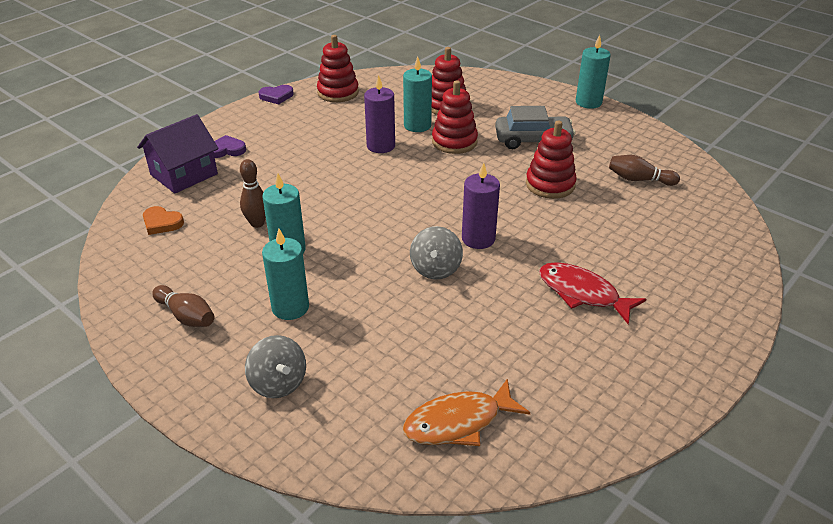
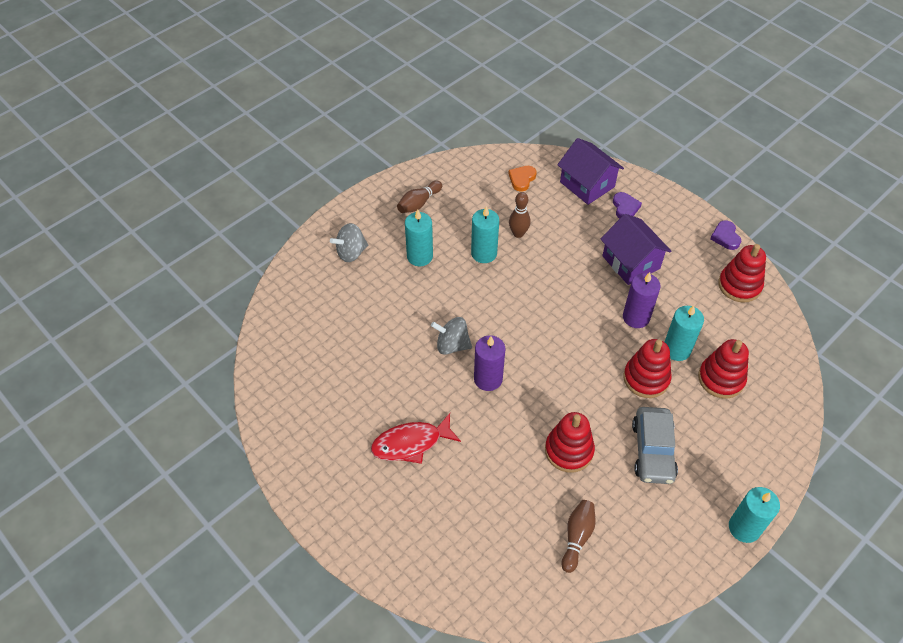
camera: 95 degrees right, 15 degrees up
orange fish [403,378,530,446] -> none
red fish [539,262,646,324] -> red fish turned 150 degrees counterclockwise [371,413,461,464]
none -> purple house [601,214,672,285]

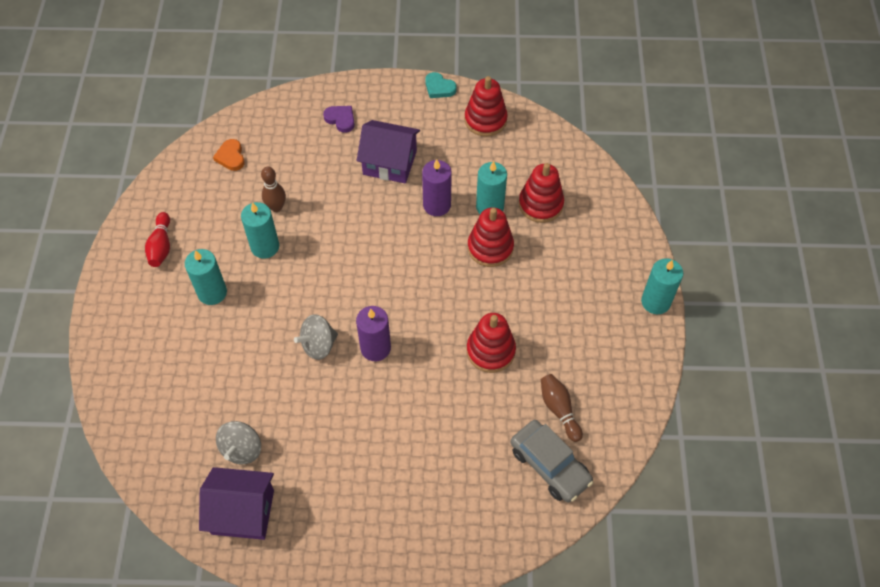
camera: 45 degrees left, 5 degrees up
grey spinning top [330,223,368,262] -> grey spinning top moved to [216,421,261,464]
red fish [371,413,461,464] -> none
brown bowling pin [397,181,442,213] -> red bowling pin [145,212,170,267]
purple house [557,138,624,205] -> purple house moved to [199,467,274,540]
grey car [632,407,678,484] -> grey car moved to [511,420,593,503]
purple heart [710,220,741,250] -> turquoise heart [425,72,457,98]

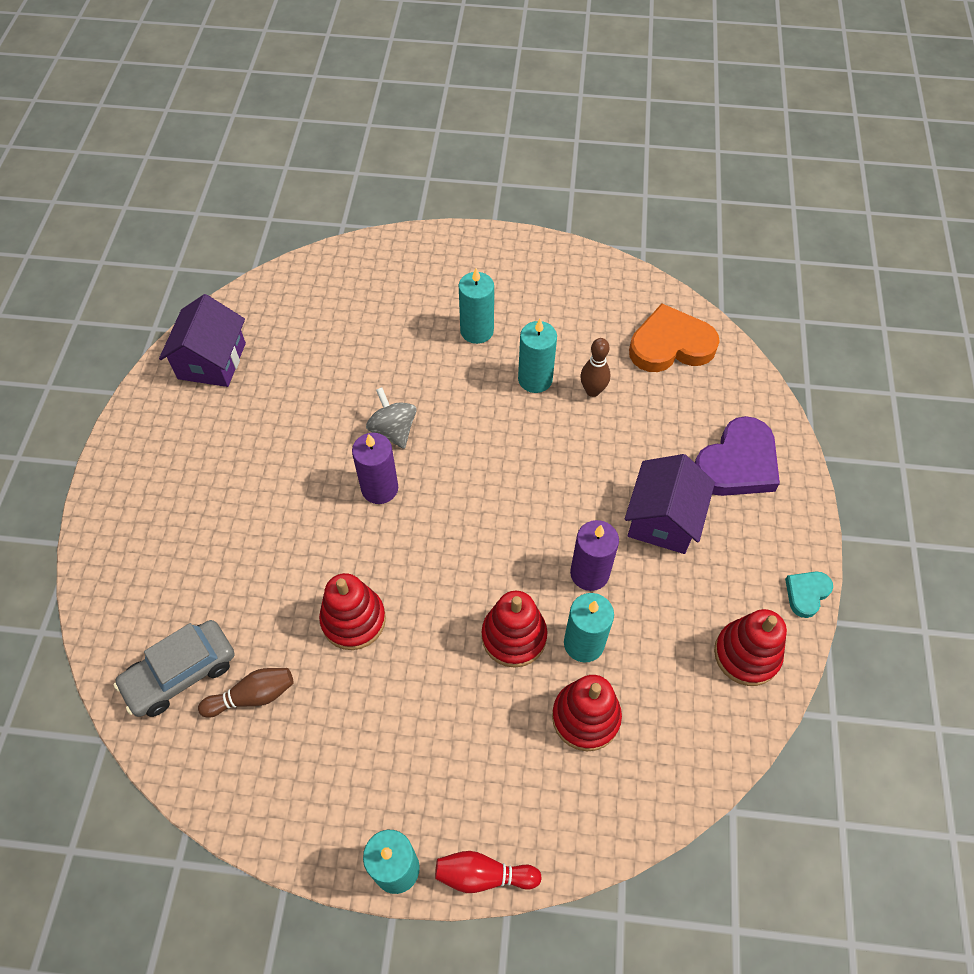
camera: 95 degrees right, 0 degrees up
red bowling pin [145,212,170,267] -> red bowling pin moved to [435,851,542,893]
orange heart [213,139,245,171] -> orange heart [629,304,720,372], size x1.98
grey spinning top [216,421,261,464] -> none
purple heart [323,106,355,133] -> purple heart [695,416,780,496], size x1.98

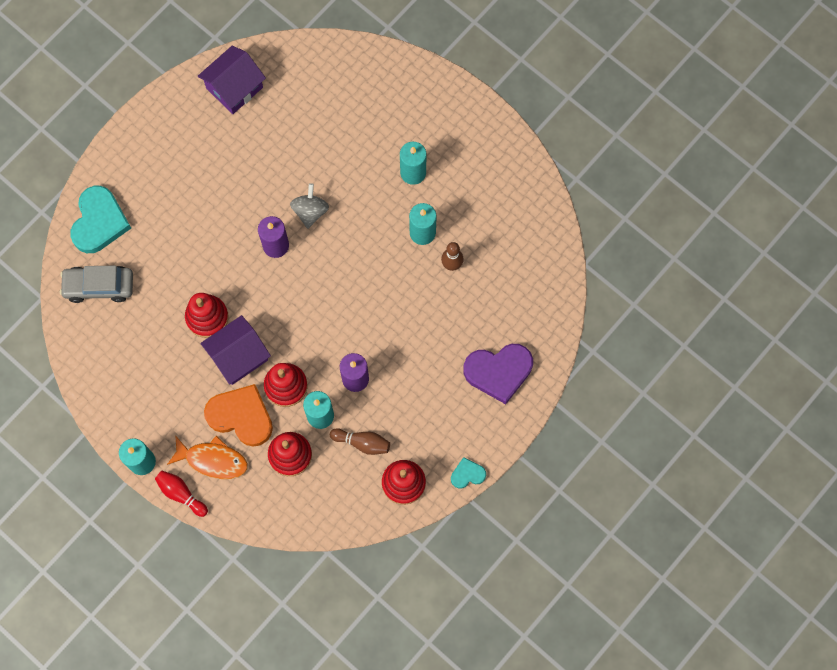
camera: 35 degrees right, 15 degrees up
brown bowling pin [198,668,294,718] -> brown bowling pin moved to [330,428,390,455]
purple house [624,454,715,554] -> purple house moved to [201,315,271,385]
orange heart [629,304,720,372] -> orange heart moved to [204,384,273,447]
none -> turquoise heart [70,186,131,253]
none -> orange fish [167,435,248,479]

